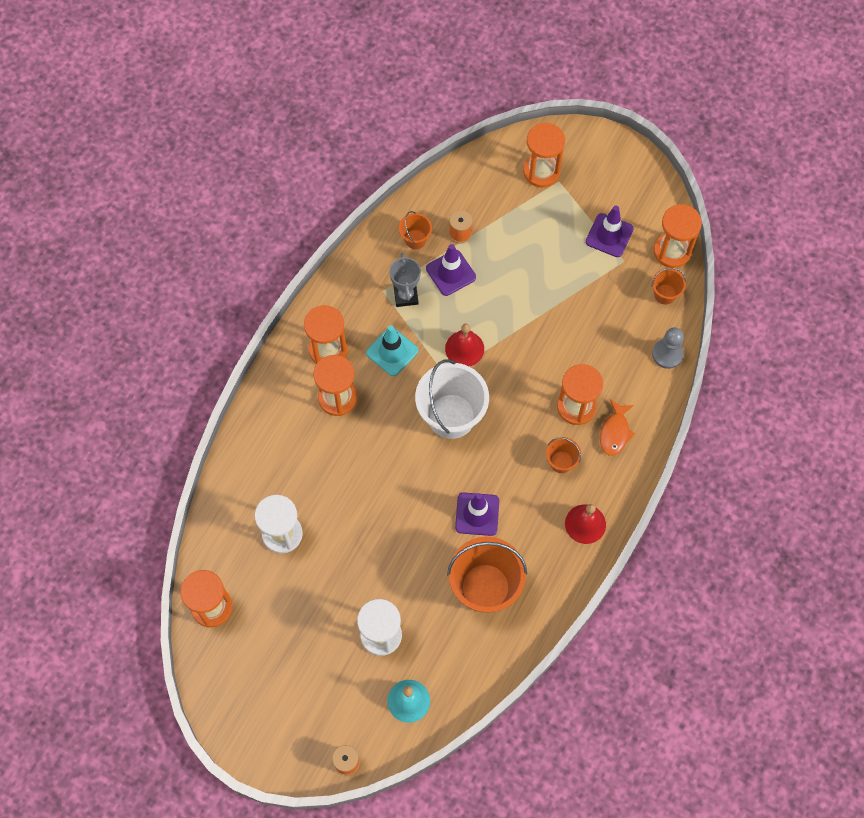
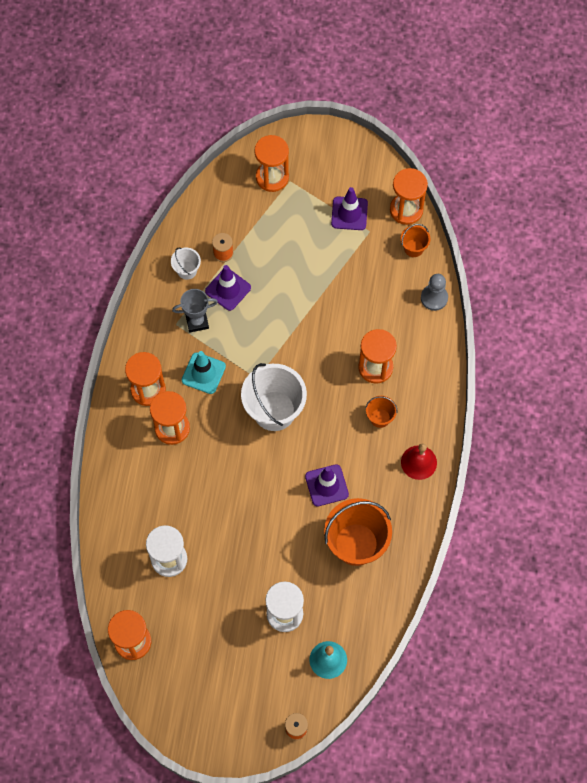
camera: 20 degrees left, 0 degrees up
grey trophy [390,253,421,307] -> grey trophy turned 75 degrees counterclockwise [172,289,218,333]
orange bucket [399,211,432,249] -> white bucket [171,247,201,280]
red bell [445,324,484,366] -> none
orange fish [600,399,635,456] -> none

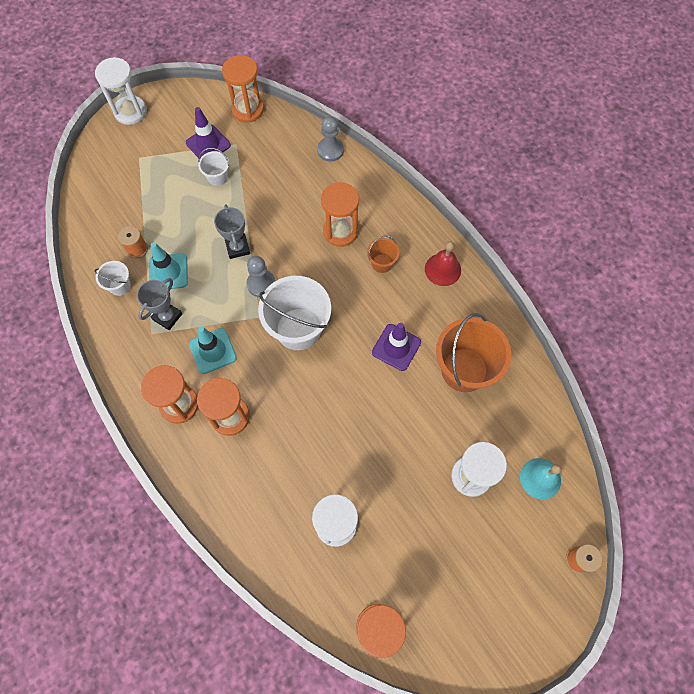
camera: 45 degrees left, 0 degrees up
purple traffic cone [205,265,251,311] -> turquoise traffic cone [149,242,188,289]
orange hourglass [255,135,289,192] -> none
orange bucket [401,224,430,257] -> none
none -> white hourglass [95,57,147,125]
none -> white bucket [198,148,229,186]
none -> grey trophy [214,204,250,259]
none -> grey pawn [247,256,276,297]

